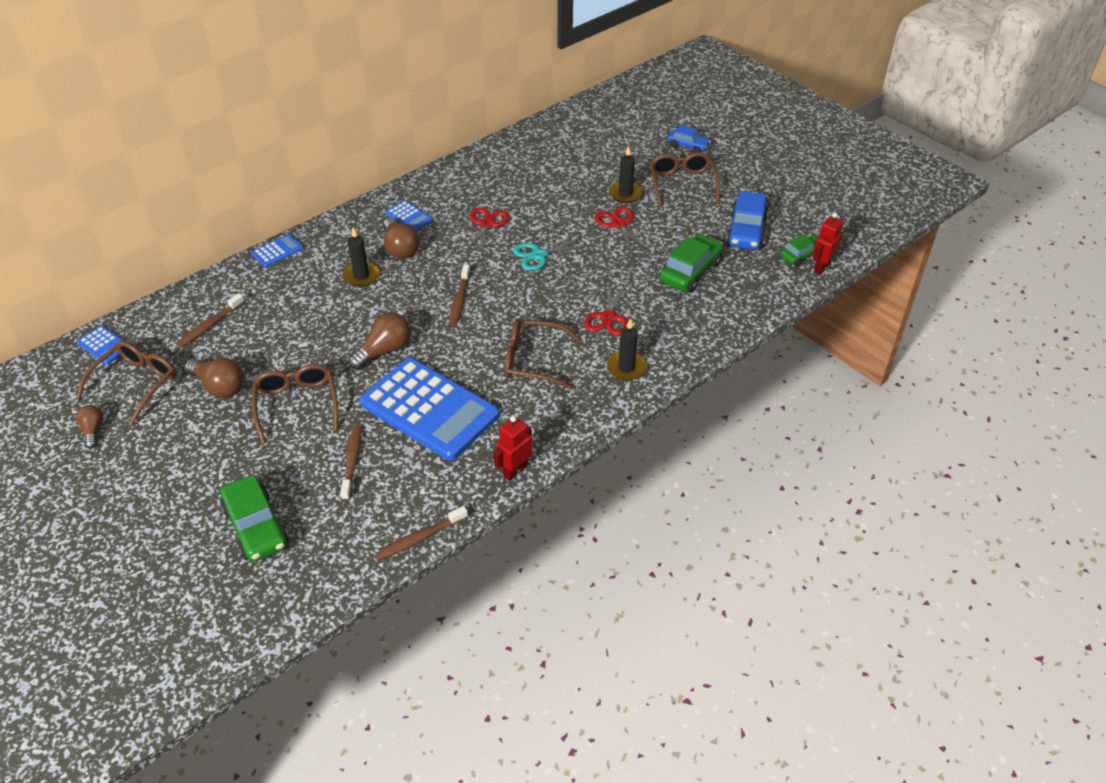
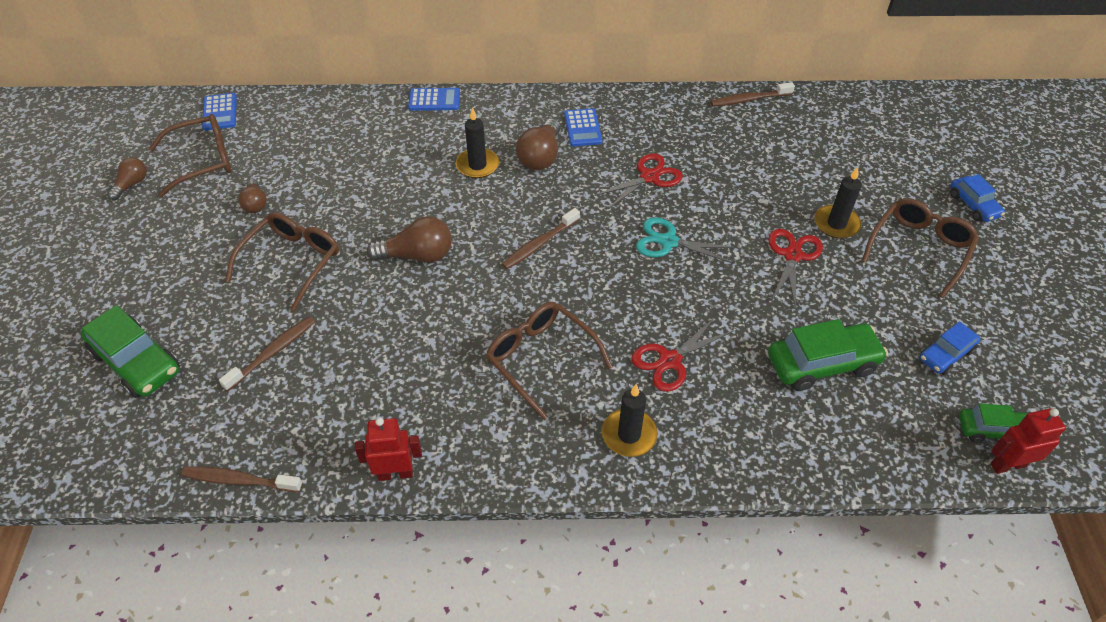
camera: 40 degrees right, 5 degrees up
brown toothbrush [176,293,245,348] -> brown toothbrush moved to [710,82,795,107]
brown light bulb [185,358,244,398] -> brown light bulb [239,179,267,213], size x0.61
green car [220,475,289,562] -> green car turned 60 degrees counterclockwise [81,305,180,398]
blue calculator [360,358,500,461] -> none
blue car [726,191,768,250] -> blue car [920,321,981,375], size x0.60

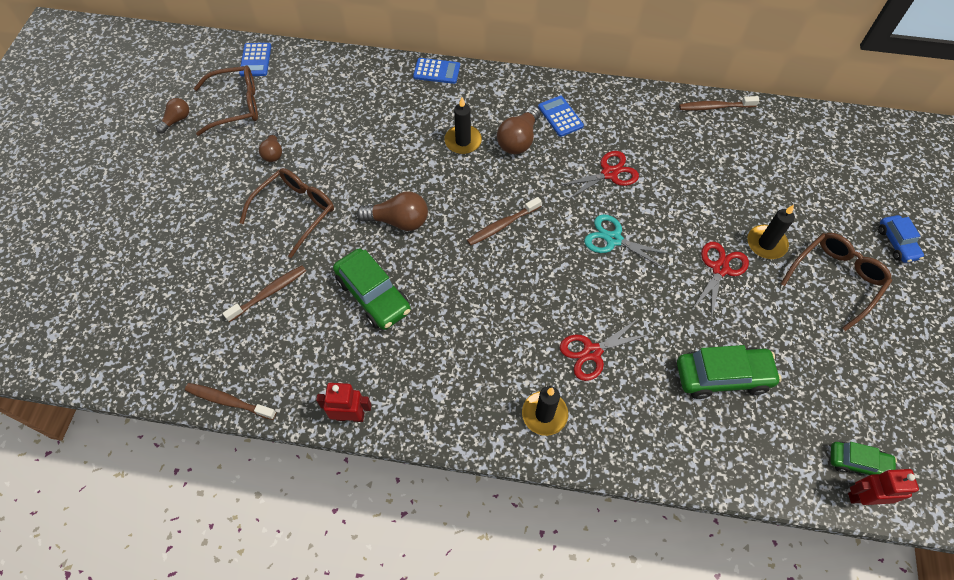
camera: 10 degrees right, 10 degrees up
green car [81,305,180,398] -> green car moved to [333,249,411,330]
brown glasses [486,302,613,420] -> none
blue calculator [564,108,602,147] -> blue calculator turned 150 degrees clockwise [538,96,584,137]
blue car [920,321,981,375] -> none

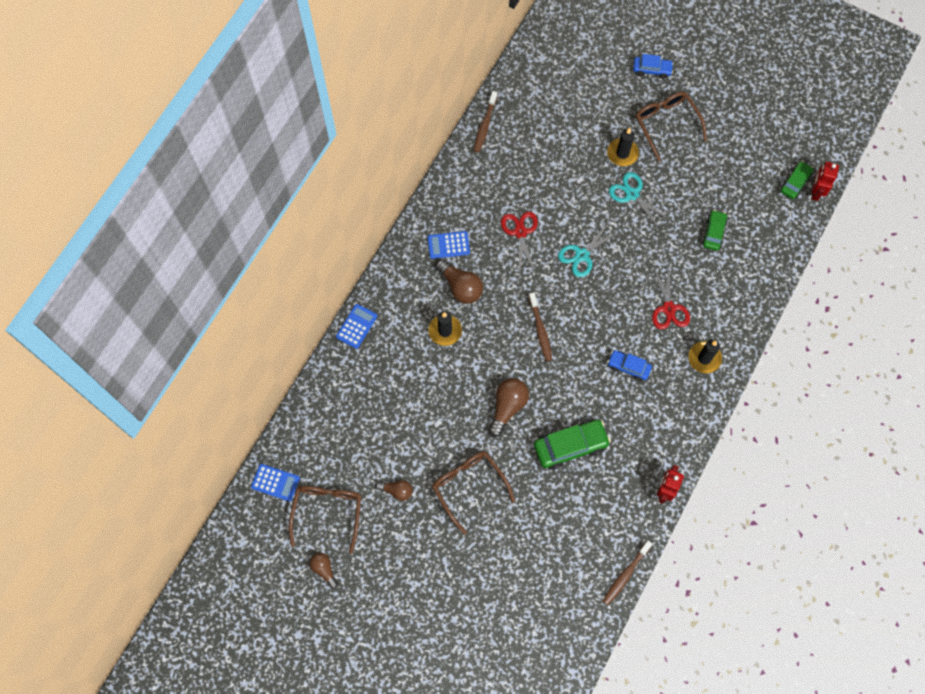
camera: 70 degrees left, 10 degrees up
brown toothbrush [222,266,306,322] -> none
green car [677,345,782,399] -> green car [702,210,728,251], size x0.60
red scissors [692,242,749,319] -> turquoise scissors [609,172,670,230]
none -> blue car [607,350,652,381]

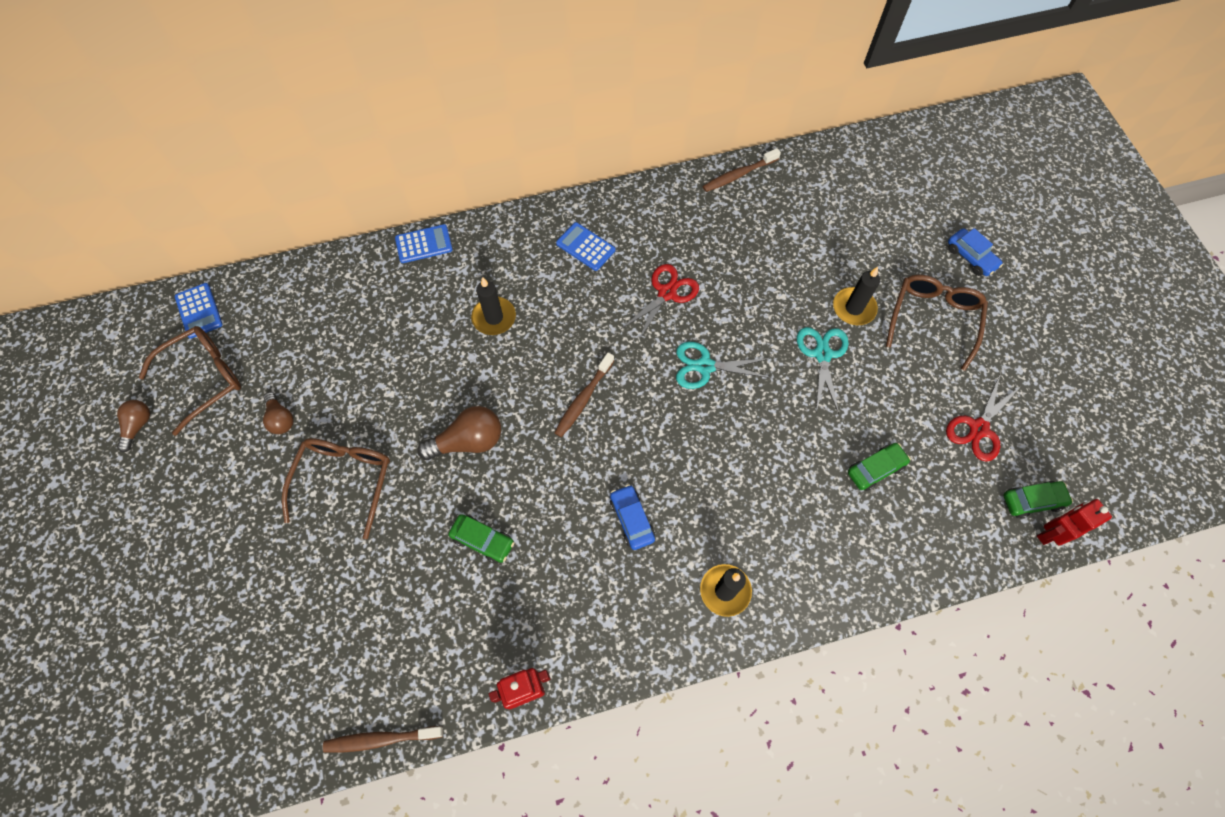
camera: 45 degrees right, 5 degrees down
brown light bulb [436,259,483,304] -> none
green car [534,420,611,470] -> green car [448,514,514,563], size x0.60
red scissors [652,266,690,329] -> red scissors moved to [946,375,1021,462]

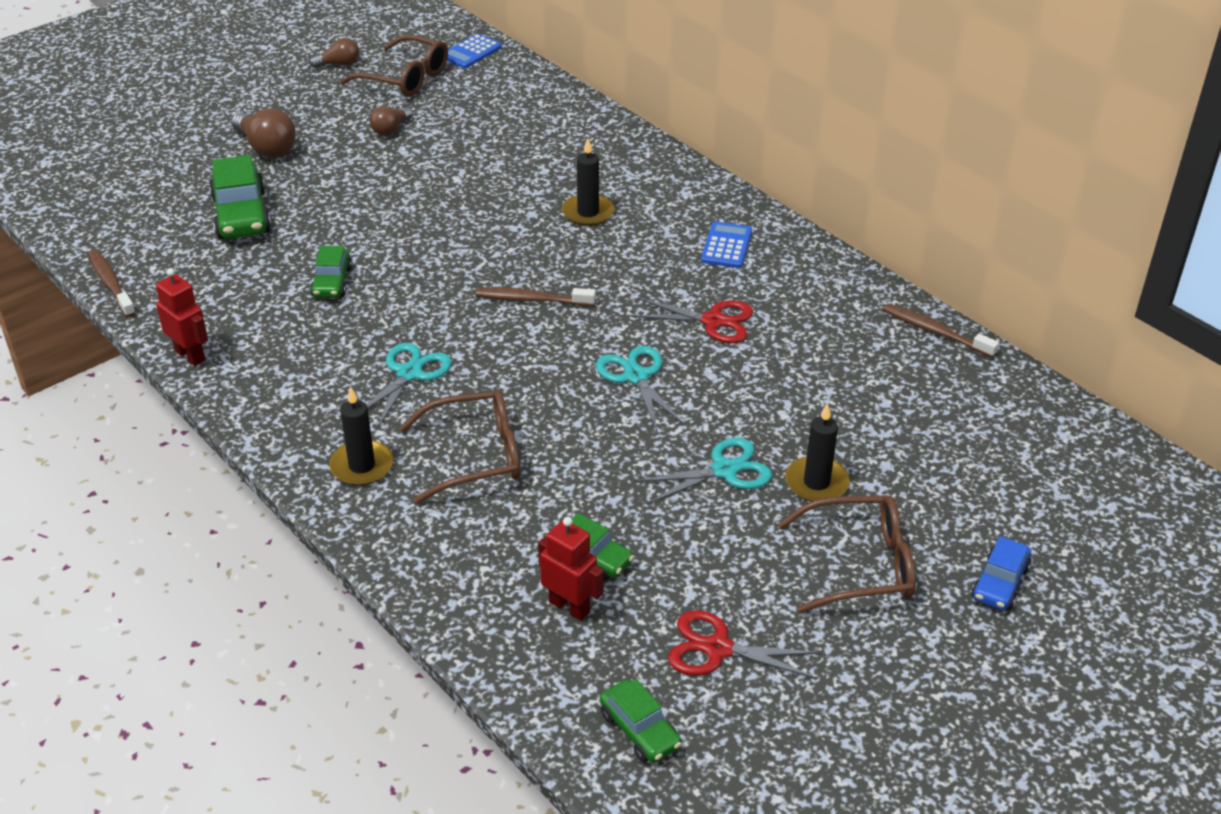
camera: 65 degrees right, 25 degrees down
brown glasses [282,438,390,540] -> brown glasses moved to [399,390,520,504]
blue calculator [395,224,453,263] -> none
brown light bulb [417,406,501,460] -> brown light bulb moved to [231,108,296,157]
blue car [610,484,655,550] -> turquoise scissors [366,343,452,429]
red robot [1037,499,1112,545] -> red robot moved to [538,517,603,621]
none -> green car [209,155,271,239]

